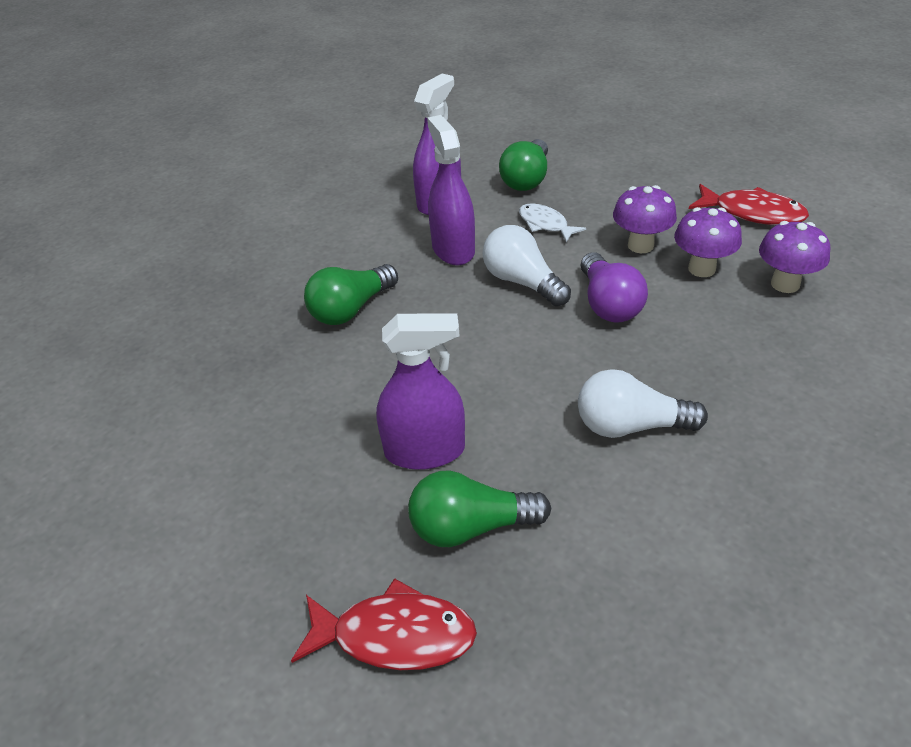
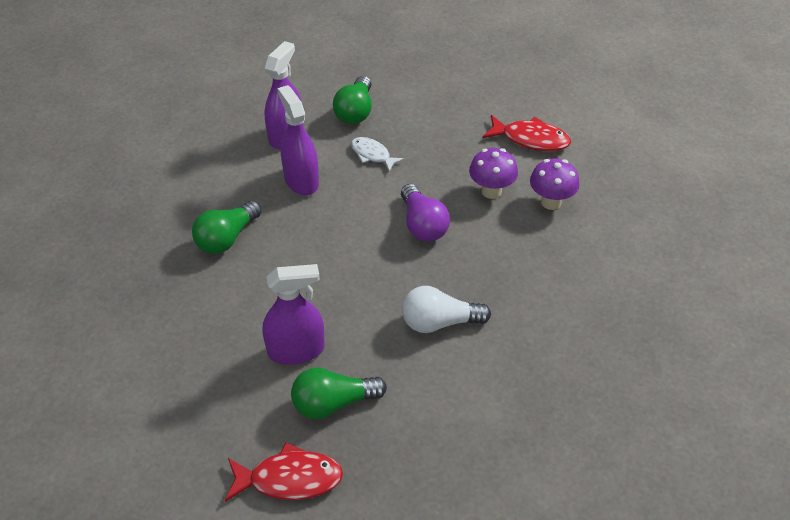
camera: 10 degrees left, 5 degrees up
white light bulb [483,225,571,306] -> none
purple mushroom [613,185,677,253] -> none

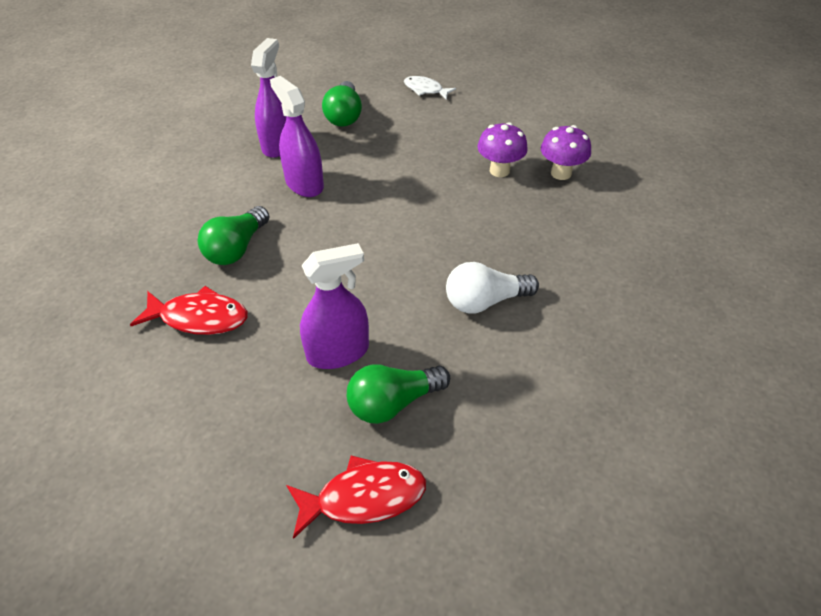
camera: 10 degrees left, 0 degrees up
white fish [351,137,404,172] -> white fish moved to [404,76,456,100]
purple light bulb [401,184,450,242] -> none
red fish [482,115,571,151] -> red fish moved to [130,286,248,335]

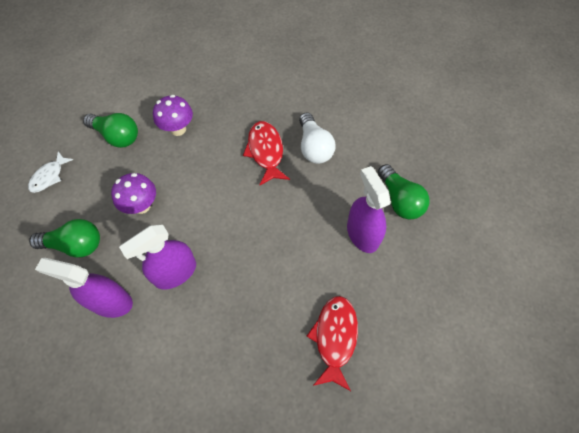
camera: 90 degrees left, 15 degrees up
green light bulb [198,206,269,265] -> green light bulb moved to [83,113,138,148]
red fish [286,455,426,539] -> red fish moved to [243,121,290,186]
purple mushroom [541,125,591,180] -> purple mushroom moved to [111,173,156,214]

